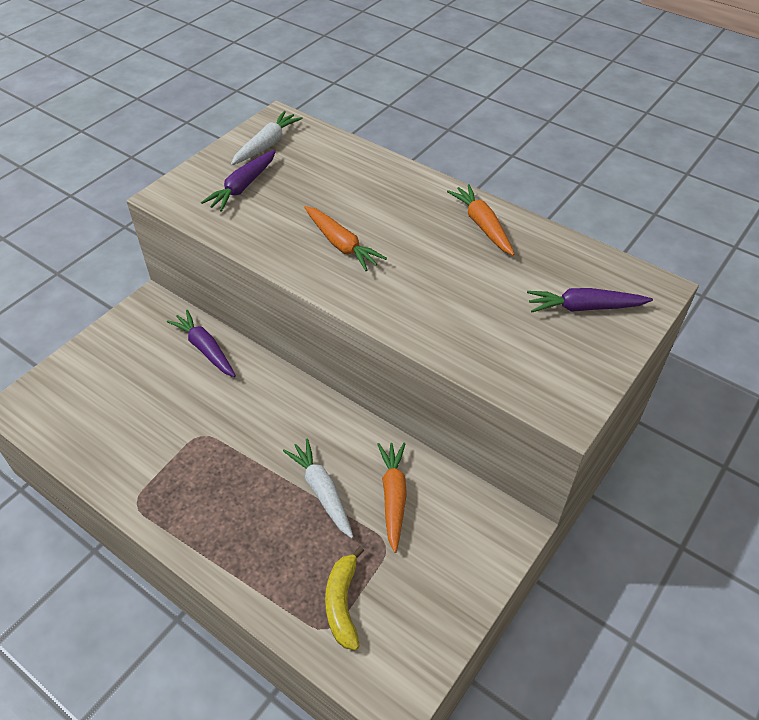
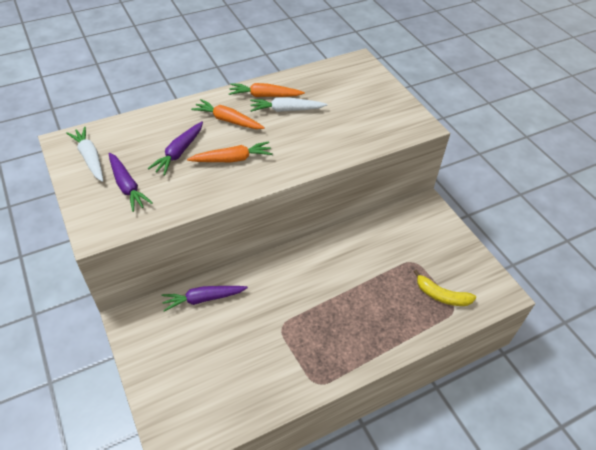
camera: 65 degrees left, 0 degrees up
white carrot [283,438,353,538] -> white carrot moved to [250,97,327,112]
orange carrot [377,443,407,553] -> orange carrot moved to [191,99,265,129]
purple carrot [527,288,653,313] -> purple carrot moved to [148,121,203,176]

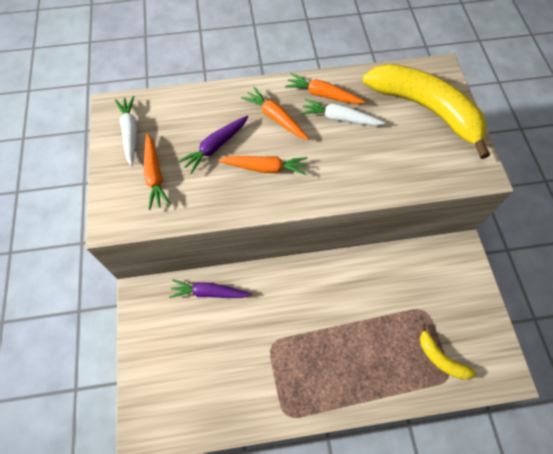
camera: 20 degrees right, 15 degrees up
purple carrot [109,153,153,212] -> orange carrot [144,133,171,210]
none -> yellow banana [363,64,490,159]

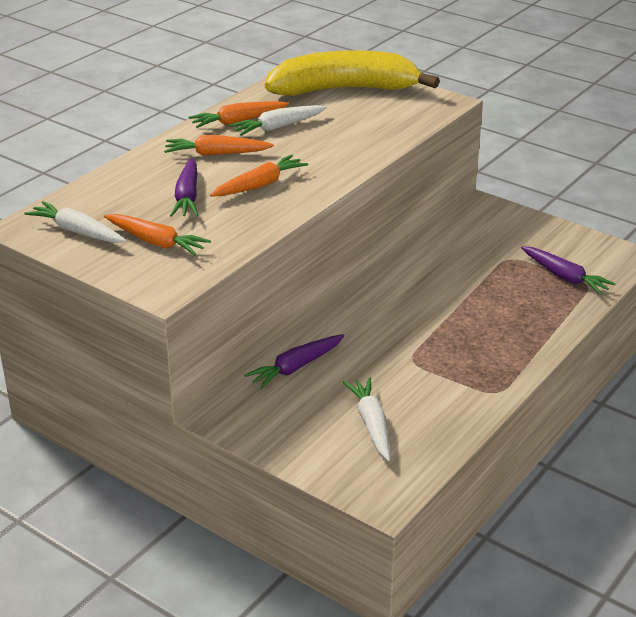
camera: 45 degrees left, 30 degrees down
yellow banana [420,324,477,380] -> purple carrot [521,246,615,295]
none -> white carrot [343,377,390,461]

